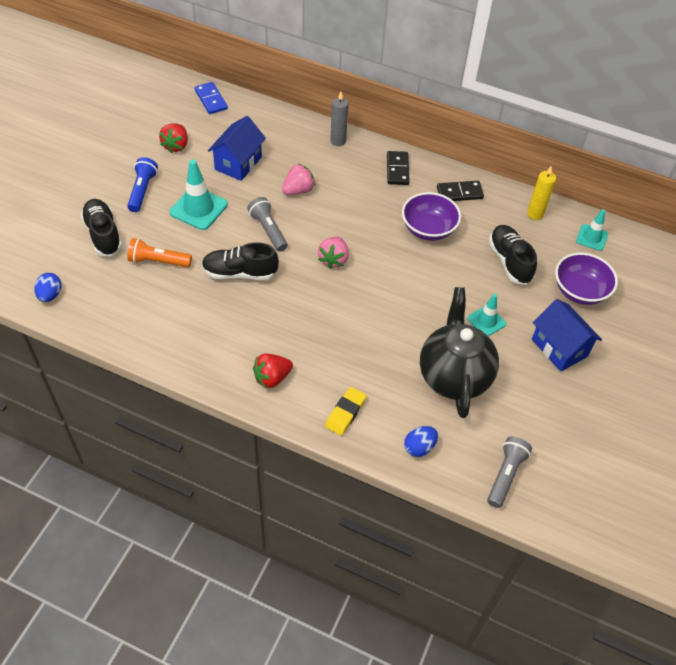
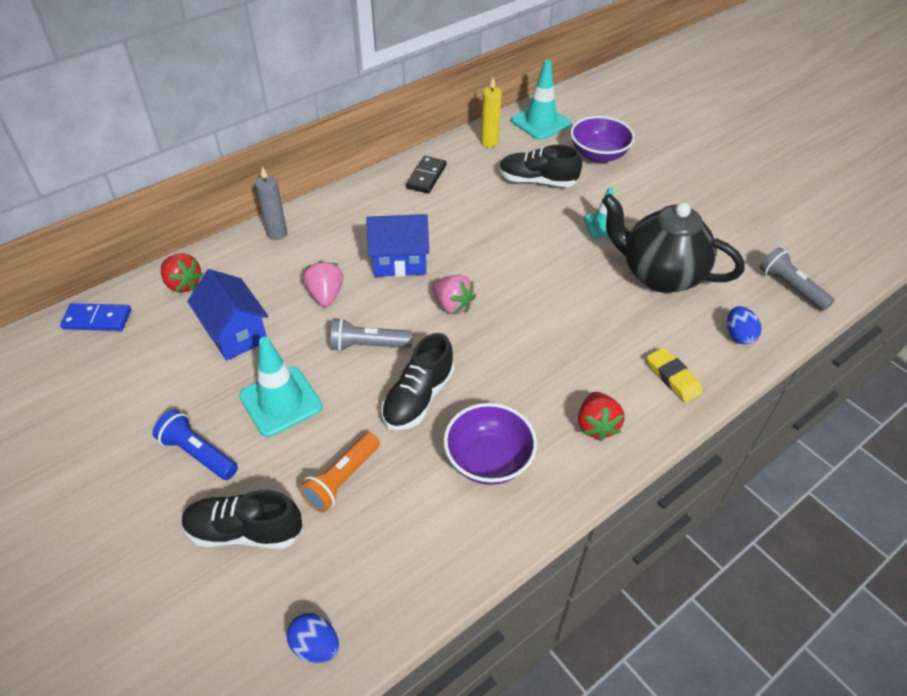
camera: 60 degrees left, 5 degrees down
red strawberry [159,123,188,153] -> red strawberry moved to [161,254,203,293]
black domino [387,151,410,185] -> none
purple bowl [402,192,461,241] -> purple bowl moved to [444,403,537,485]
blue house [532,299,602,372] -> blue house moved to [366,214,429,277]
turquoise traffic cone [576,209,608,251] -> turquoise traffic cone [511,60,571,140], size x1.63

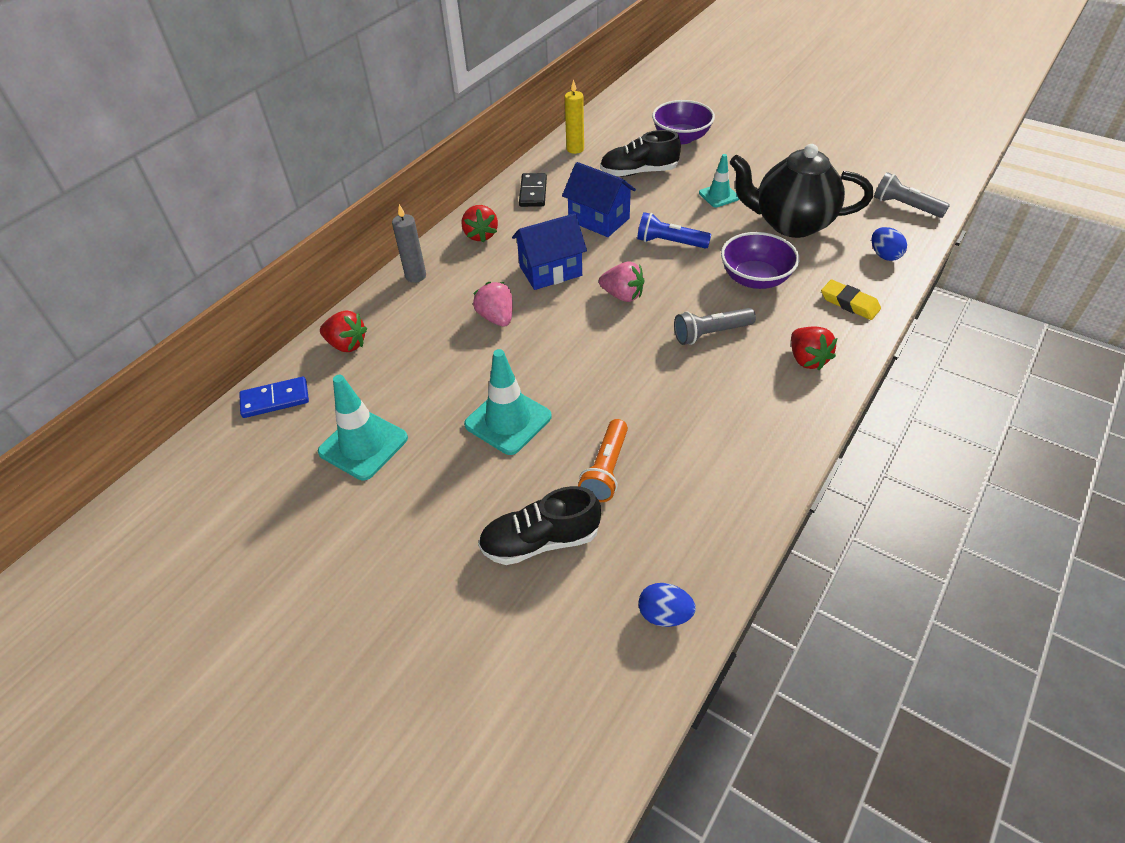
camera: 15 degrees left, 0 degrees up
blue flashlight [153,410,238,480] -> blue flashlight moved to [637,212,711,249]
blue house [187,269,269,361] -> blue house moved to [562,162,636,237]
grey flashlight [330,318,413,351] -> grey flashlight moved to [674,308,756,345]
black shoe [381,333,454,430] -> none
purple bowl [444,403,537,485] -> purple bowl moved to [721,232,799,289]
turquoise traffic cone [511,60,571,140] -> turquoise traffic cone moved to [318,375,408,480]
none -> red strawberry [462,205,498,243]

